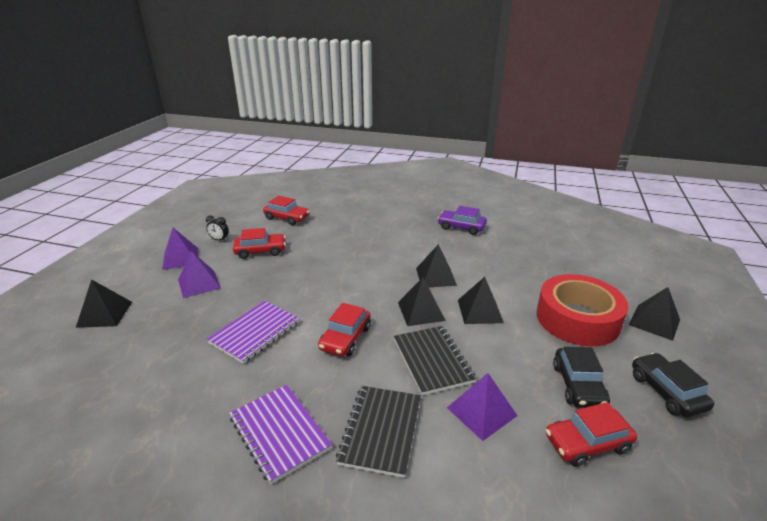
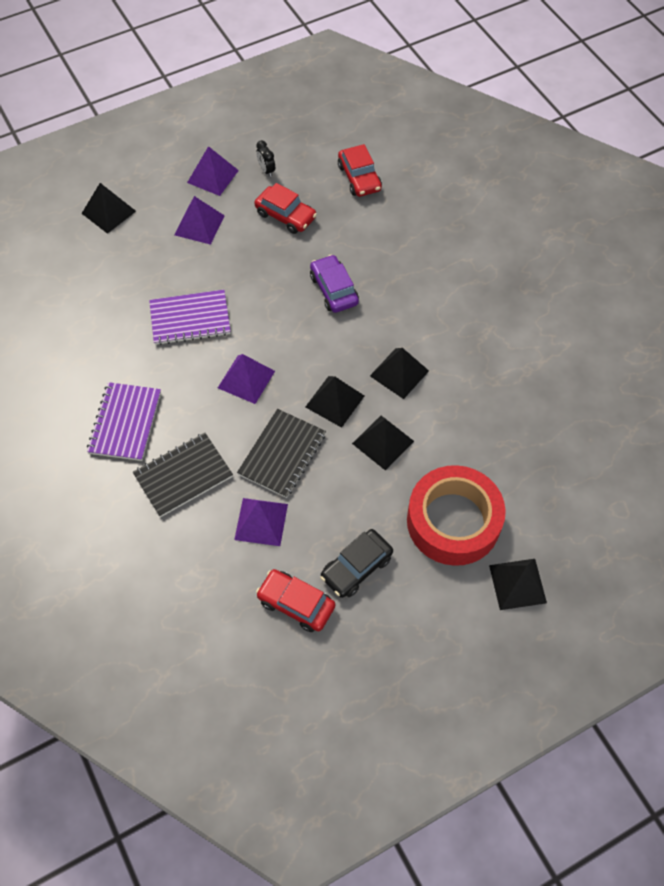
camera: 45 degrees right, 30 degrees up
red car [318,303,371,356] -> purple pyramid [218,354,275,404]
purple car [438,206,487,235] -> purple car moved to [310,255,359,313]
black car [632,353,714,417] -> none

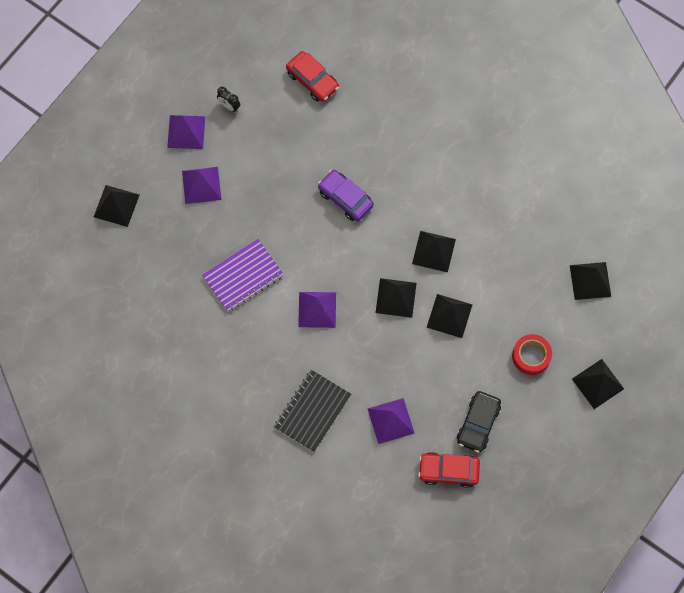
camera: 25 degrees left, 10 degrees up
purple notebook [87,382,161,461] -> none
black notebook [237,409,326,498] -> none
red car [254,183,317,234] -> none
red tape [407,465,506,566] -> red tape [512,334,552,375], size x0.51
none -> black pyramid [570,262,611,300]

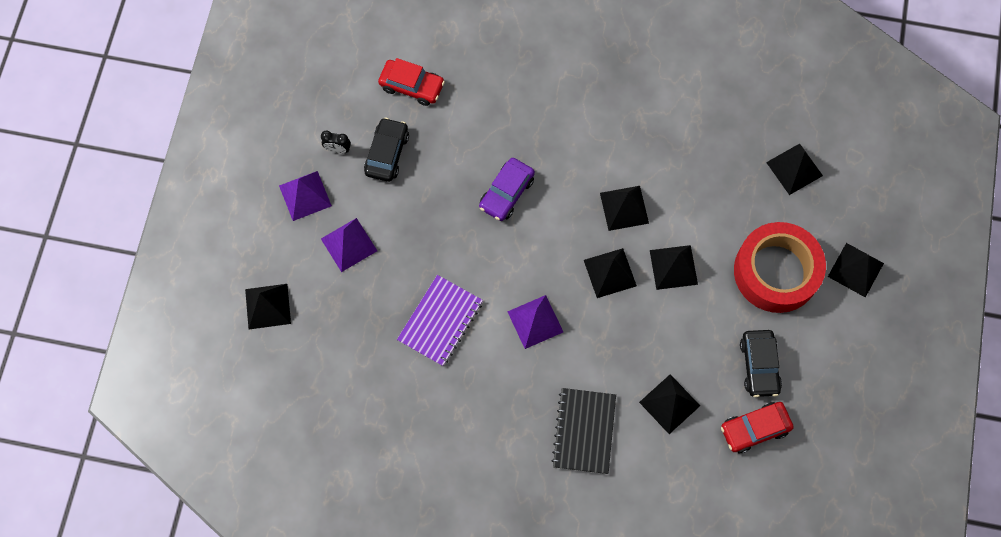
camera: 25 degrees left, 0 degrees up
purple car [318,170,374,221] -> purple car turned 75 degrees counterclockwise [479,158,535,221]
purple pyramid [368,398,415,444] -> black pyramid [639,374,700,434]
red tape [512,334,552,375] -> red tape [734,222,826,313], size x1.97
none -> black car [364,117,409,182]

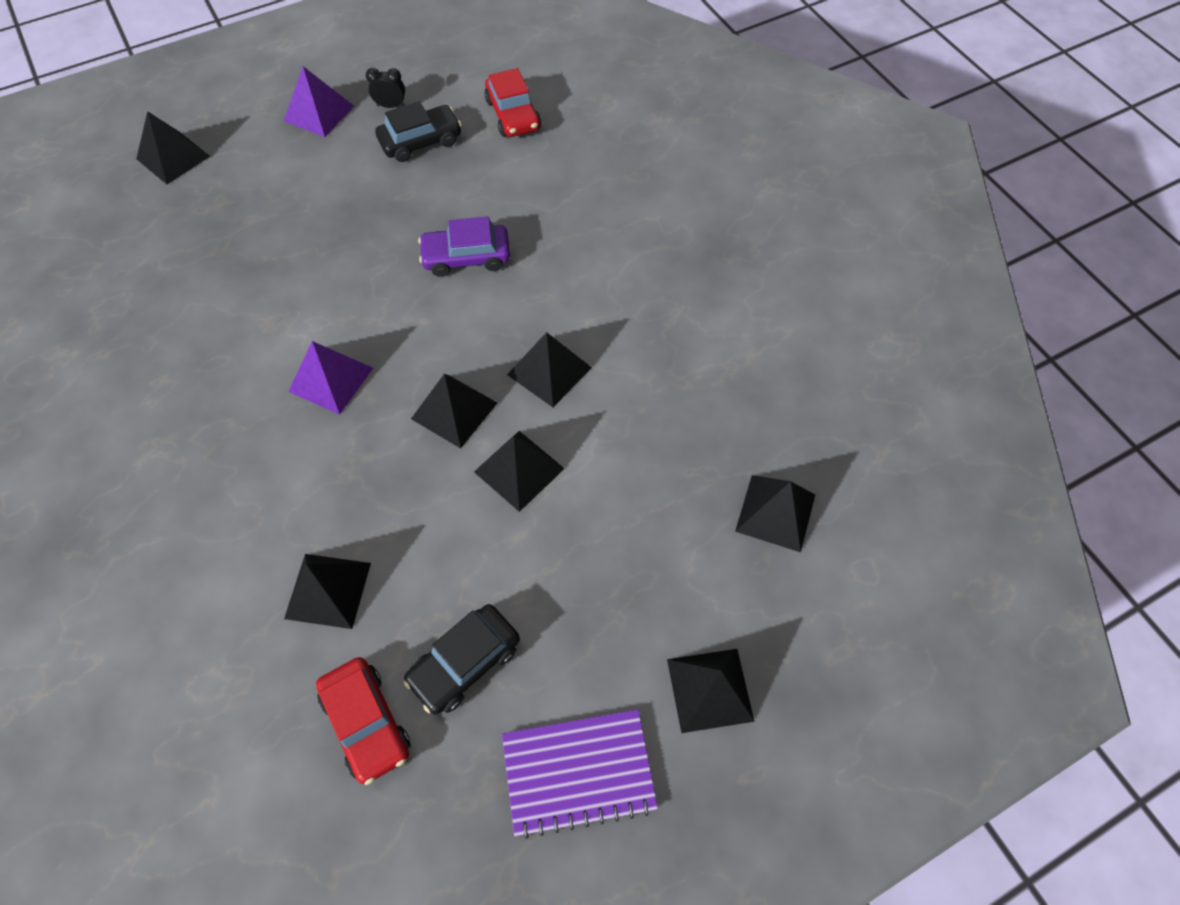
camera: 50 degrees right, 10 degrees down
black clock [321,130,351,154] -> black clock turned 120 degrees clockwise [366,68,405,108]
purple pyramid [321,218,377,272] -> none
purple notebook [397,275,483,366] -> purple notebook moved to [502,709,658,839]
black notebook [551,388,616,474] -> none
red car [721,402,794,453] -> red car turned 150 degrees counterclockwise [316,657,411,785]
red tape [734,222,826,313] -> none

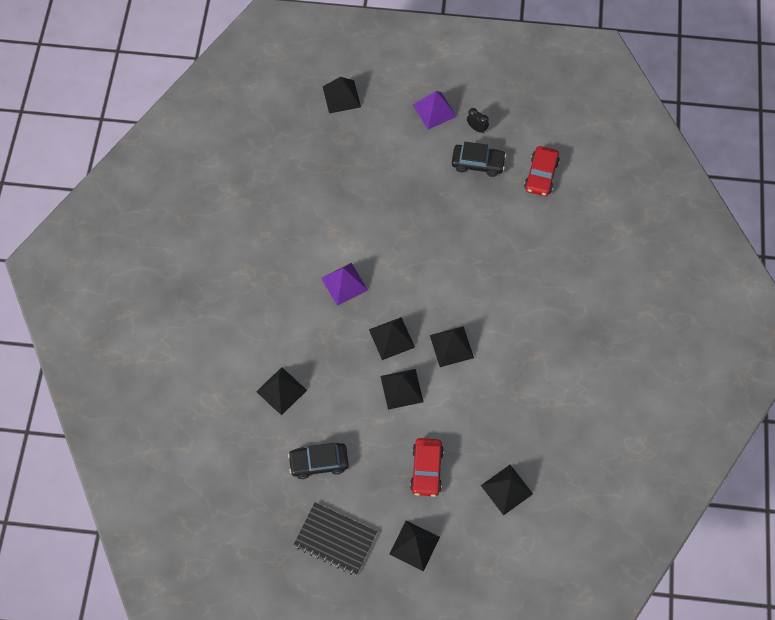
camera: 35 degrees right, 5 degrees up
red car [316,657,411,785] -> red car moved to [410,438,444,497]
purple car [418,216,510,277] -> none
purple notebook [502,709,658,839] -> black notebook [293,502,377,575]

